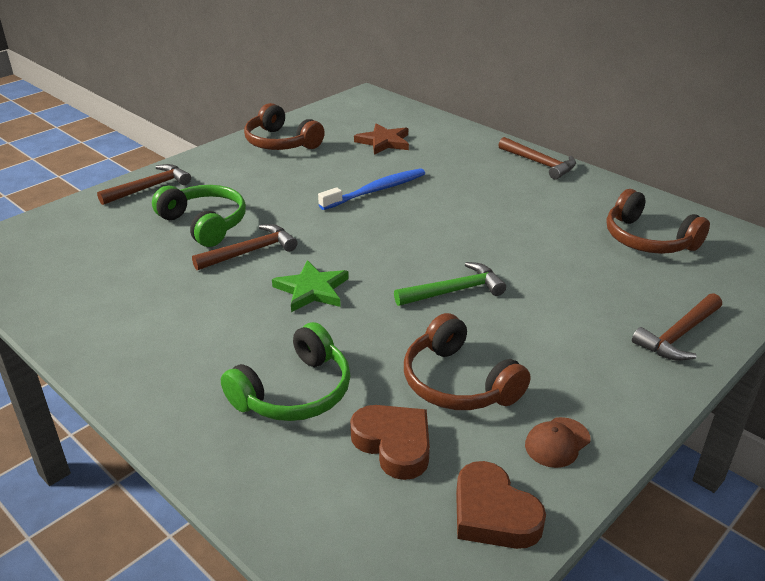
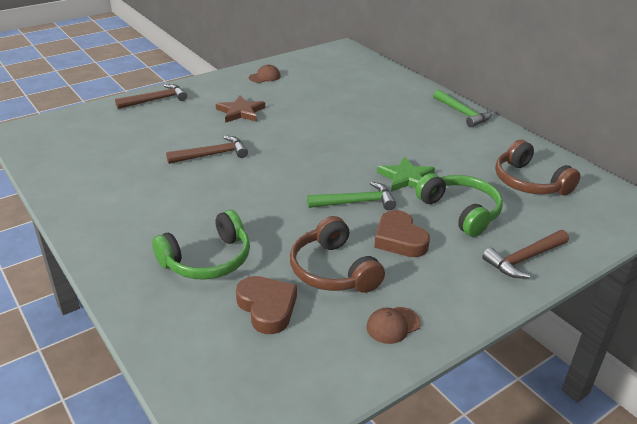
camera: 10 degrees right, 0 degrees up
green headphones [152,185,246,247] -> green headphones moved to [415,173,503,237]
brown headphones [244,103,325,150] -> brown cap [249,65,281,83]
green star [272,260,349,312] -> green star moved to [377,156,435,192]
blue toothbrush [318,168,425,210] -> none
brown star [354,123,409,155] -> brown star moved to [216,95,265,123]
brown heart [456,461,546,549] -> brown heart moved to [374,210,430,257]
brown hammer [499,137,576,180] -> green hammer [433,89,492,127]

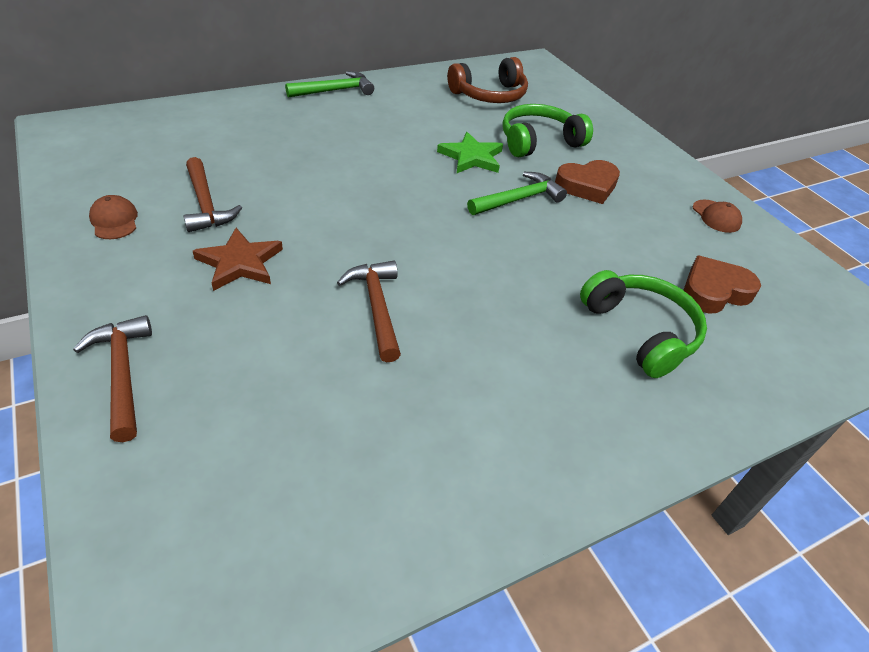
camera: 85 degrees left, 10 degrees up
brown headphones [290,216,385,293] -> none
green hammer [307,181,396,210] -> green hammer turned 60 degrees clockwise [467,172,567,215]
brown hammer [482,230,569,278] -> brown hammer moved to [184,157,242,232]

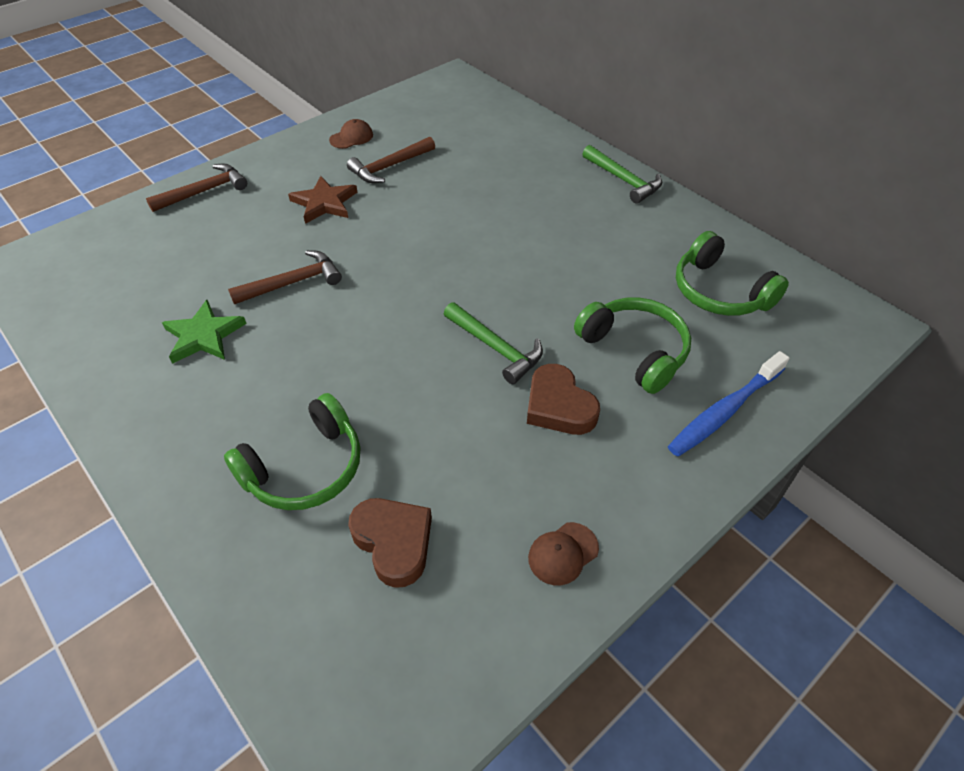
camera: 80 degrees right, 5 degrees up
green star [437,132,503,173] -> green star moved to [162,300,247,364]
brown headphones [447,57,528,103] -> green headphones [676,231,789,316]
none -> blue toothbrush [668,351,790,456]

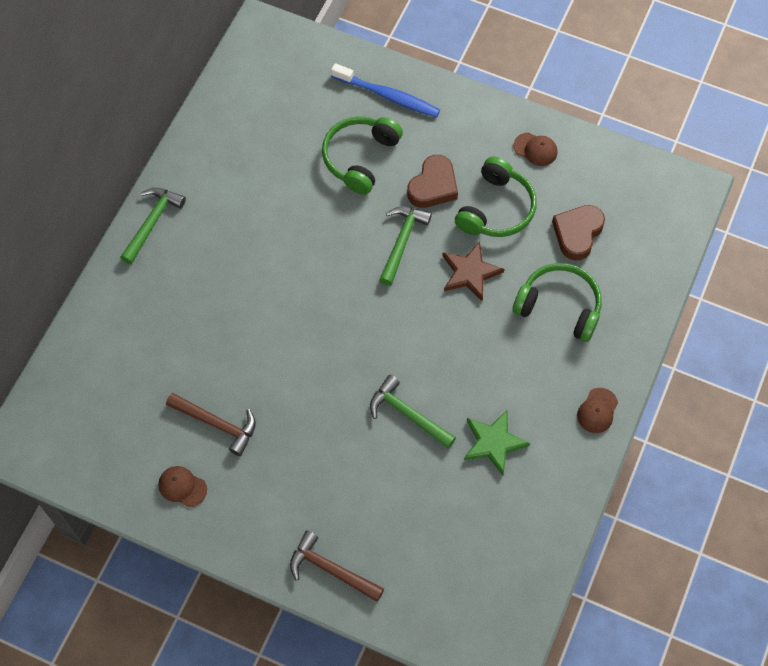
camera: 115 degrees left, 15 degrees up
brown hammer [228,250,342,304] -> green hammer [370,375,456,448]
brown star [288,176,357,224] -> brown star moved to [442,241,504,301]
green headphones [676,231,789,316] -> green headphones moved to [455,157,537,237]
none -> brown cap [577,388,618,433]

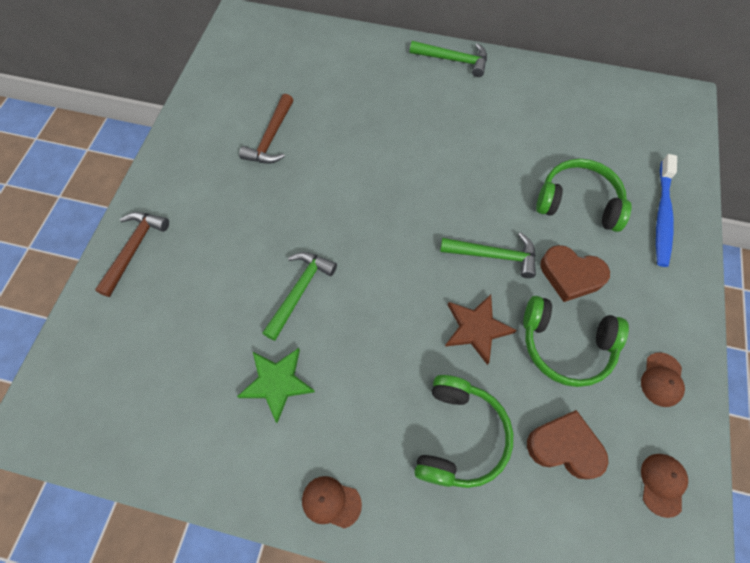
camera: 80 degrees right, 0 degrees up
brown cap [158,466,207,507] -> brown cap moved to [641,454,688,518]

